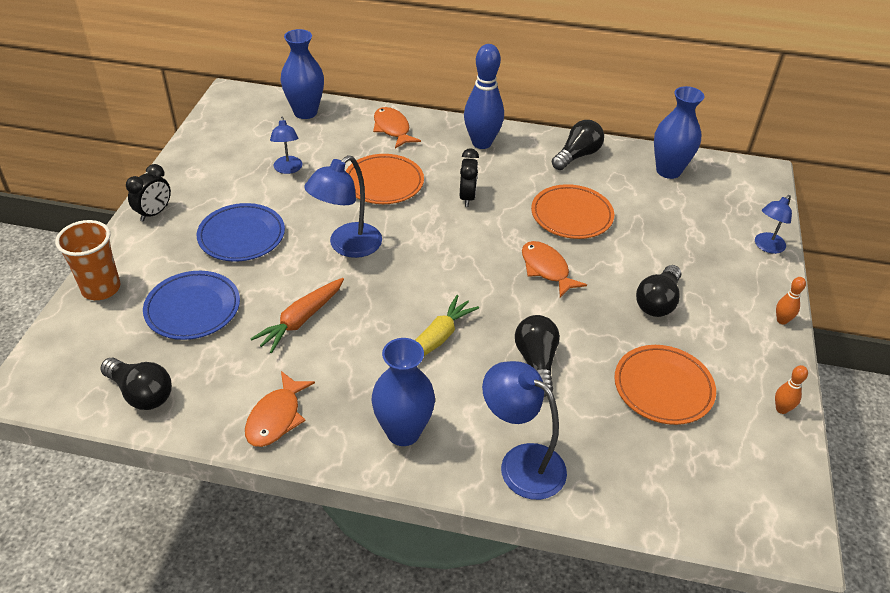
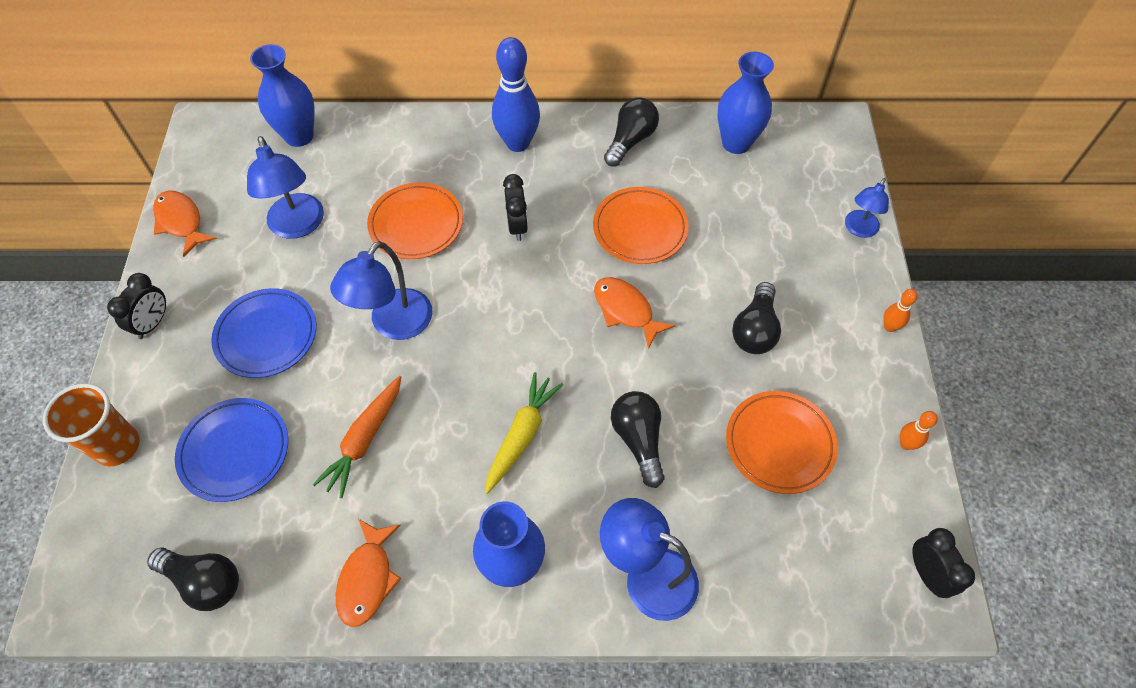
camera: 10 degrees left, 15 degrees up
blue lamp [270,117,303,174] -> blue lamp [247,136,324,239], size x1.65
orange fish [373,107,421,148] -> orange fish moved to [153,191,217,257]
none -> black clock [912,528,975,598]

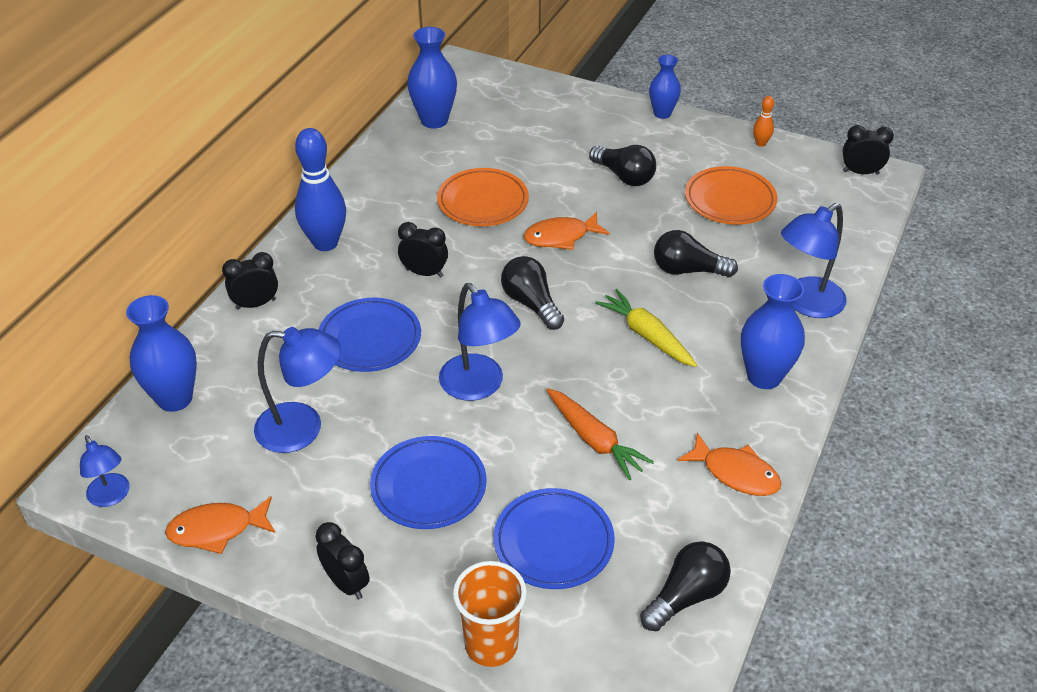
camera: 65 degrees left, 15 degrees down
orange plate [367,183,463,259] -> blue plate [319,298,421,372]
black light bulb [604,97,659,166] -> black light bulb moved to [501,256,564,330]
blue lamp [845,178,889,238] -> blue lamp moved to [80,435,130,507]
orange bowling pin [883,289,918,332] -> blue vase [649,55,681,119]
none -> black clock [222,252,278,310]

